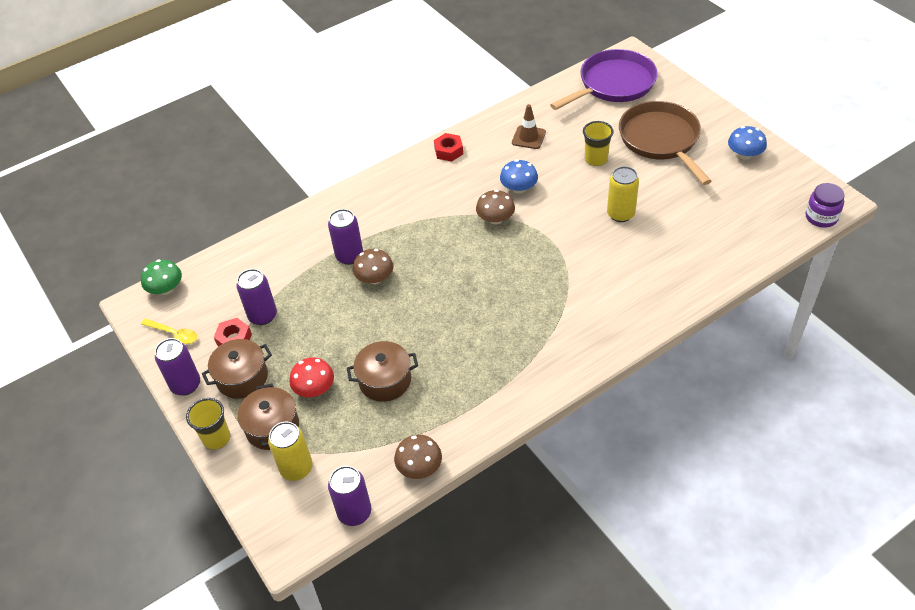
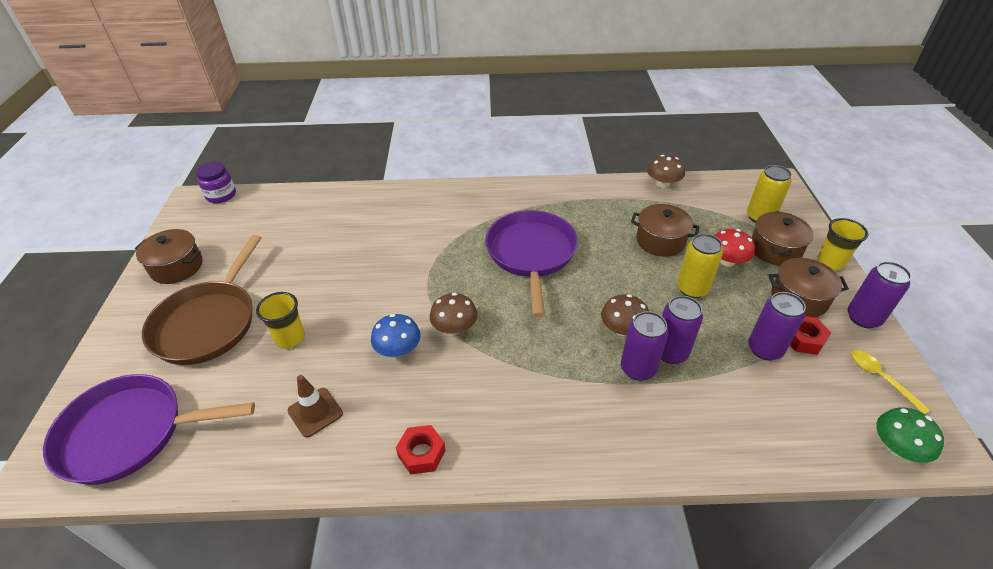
camera: 150 degrees left, 5 degrees down
purple can [328,466,371,526] -> purple can moved to [661,296,703,364]
yellow can [607,166,639,222] -> yellow can moved to [677,234,723,298]
blue mushroom [728,126,767,160] -> brown pot [135,229,202,284]
none -> purple pan [485,210,578,318]

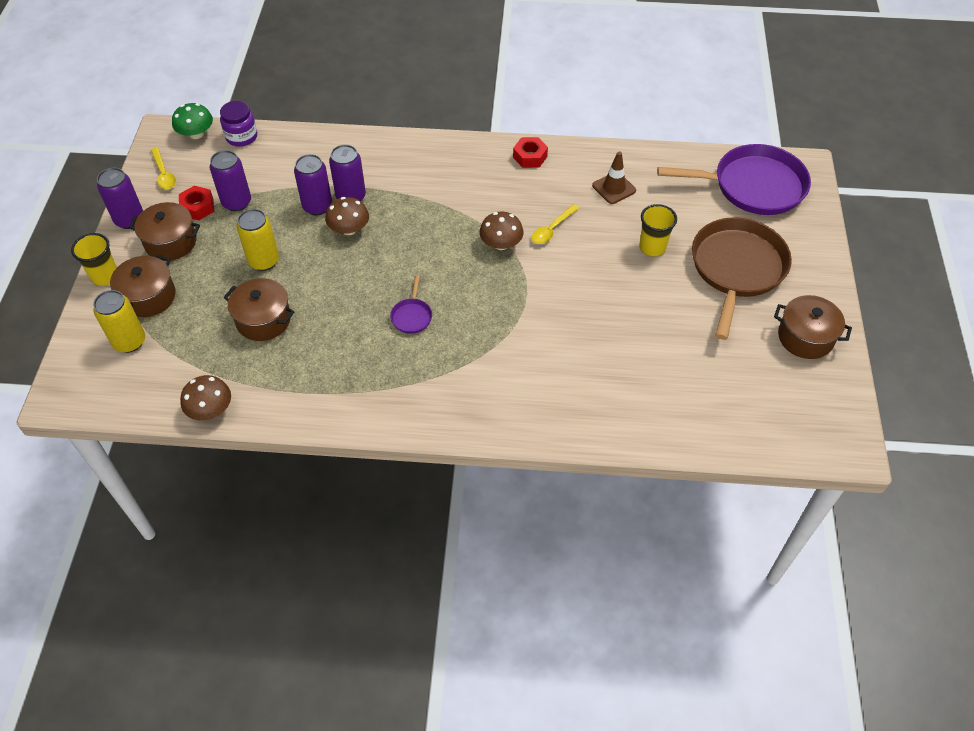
camera: 175 degrees left, 10 degrees up
purple jar [196,162,236,203] -> purple jar moved to [220,101,257,147]
blue mushroom [371,314,421,357] -> yellow spoon [532,204,579,244]
purple pan [485,210,578,318] -> purple pan [390,276,432,334], size x0.41
red mushroom [715,229,755,267] -> none

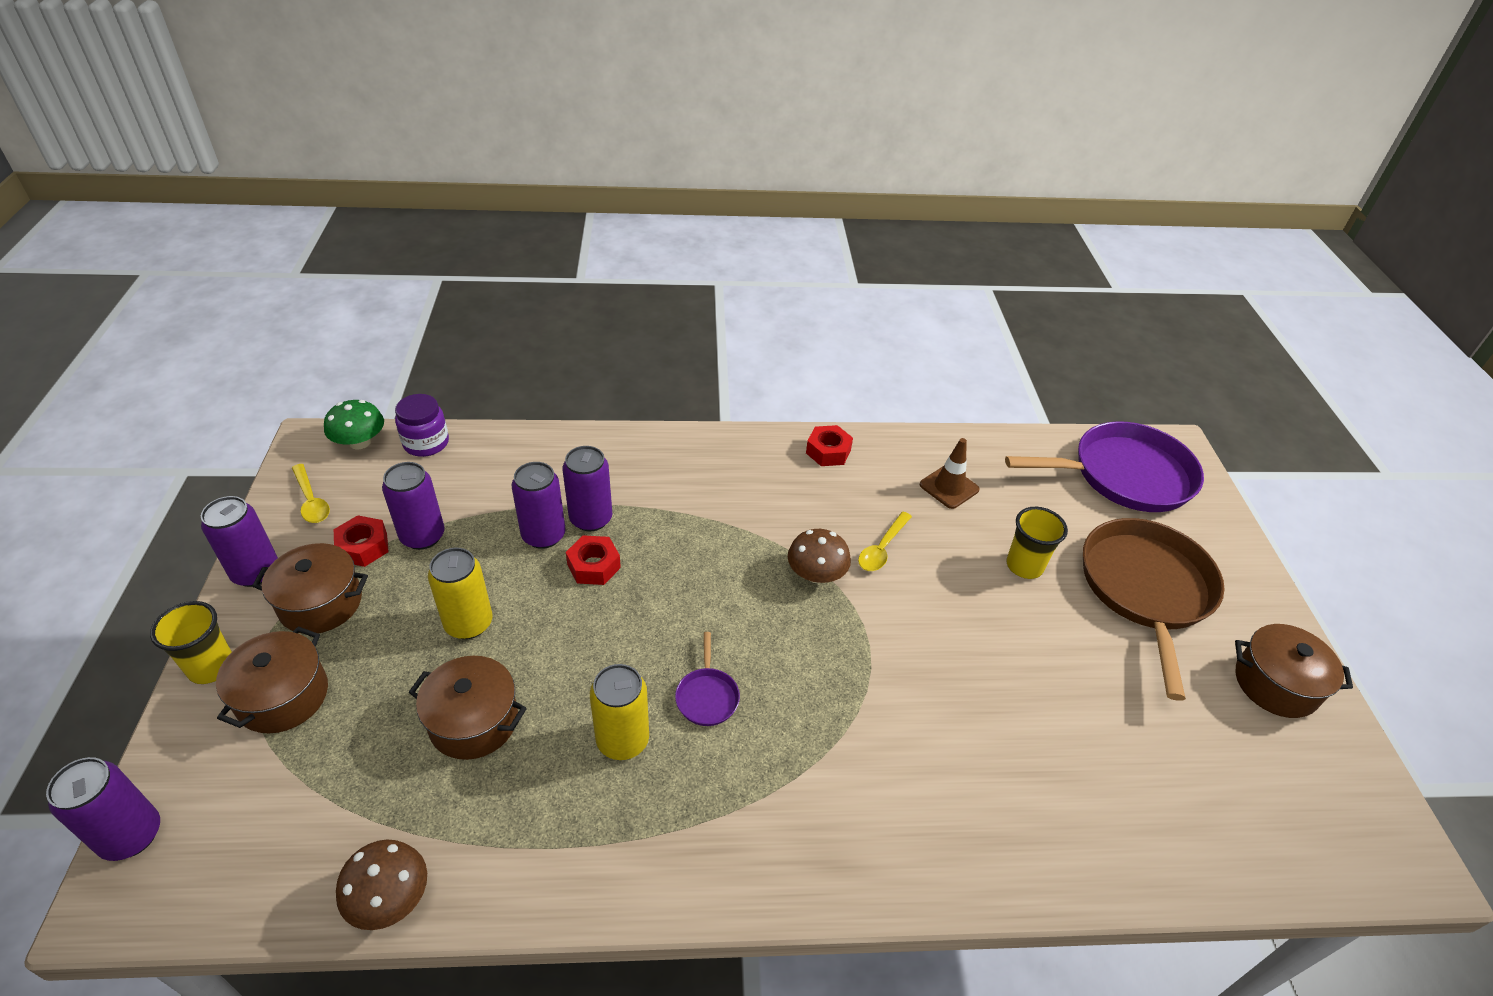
camera: 10 degrees left, 10 degrees down
yellow can [93,290,145,353] -> yellow can moved to [590,664,649,760]
brown mushroom [325,197,369,235] -> red nut [566,535,621,585]
none -> purple can [46,757,160,861]

